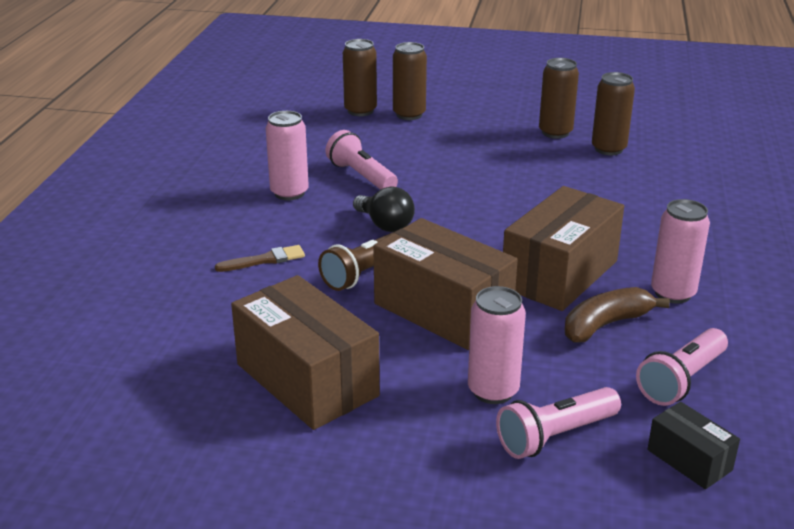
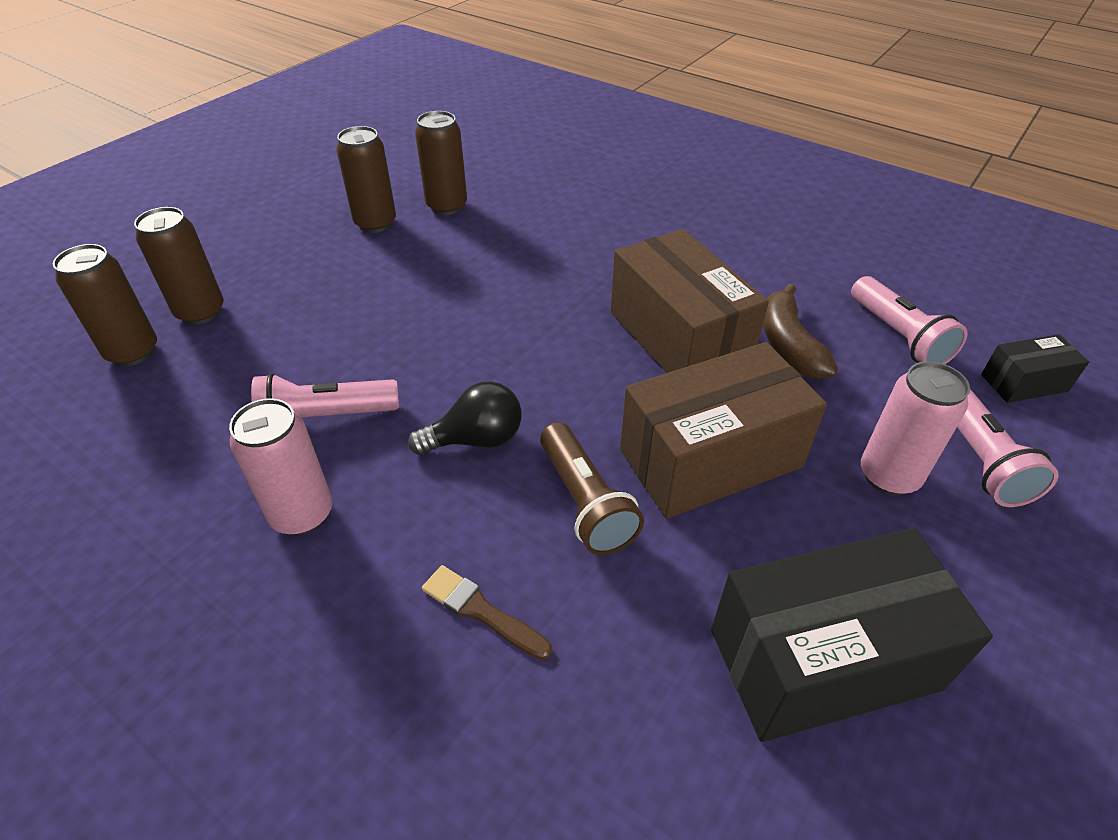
camera: 65 degrees left, 15 degrees up
brown brush [215,245,305,272] -> brown brush turned 60 degrees counterclockwise [422,565,552,660]
brown box [231,275,380,430] -> black box [711,528,993,742]
pink can [651,199,710,304] -> none

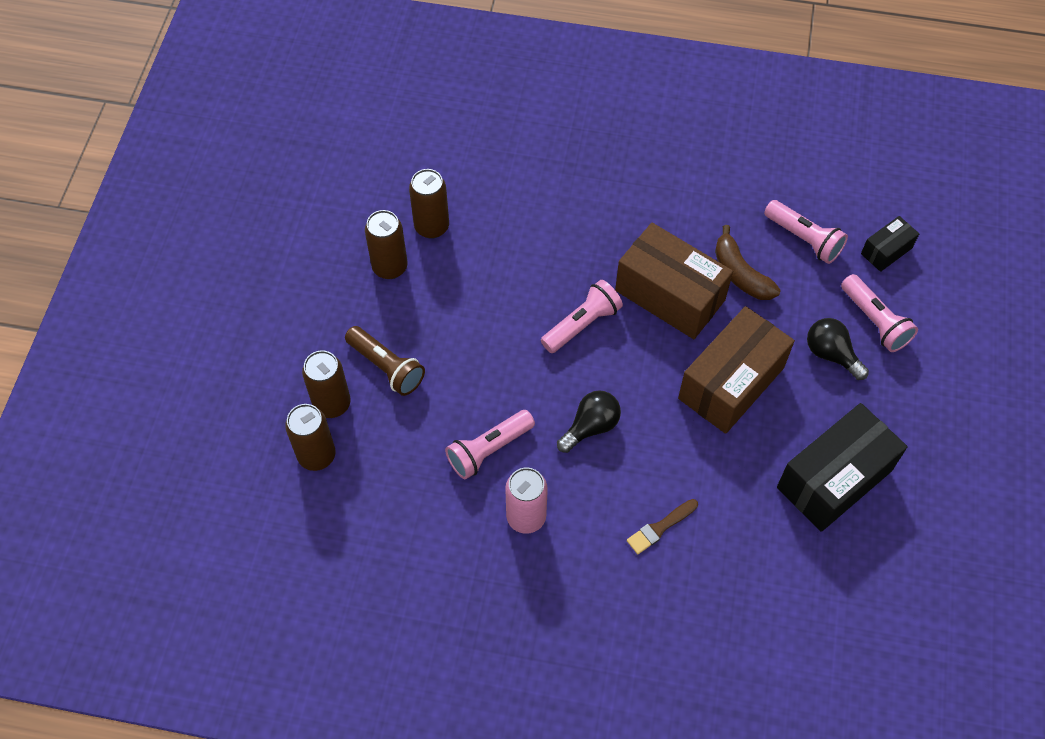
camera: 25 degrees left, 15 degrees up
brown brush [422,565,552,660] -> brown brush turned 45 degrees counterclockwise [627,499,698,554]
brown flashlight [540,422,644,555] -> brown flashlight moved to [345,326,425,396]
pink can [861,361,970,496] -> black light bulb [807,318,869,380]
none -> pink flashlight [541,280,623,353]

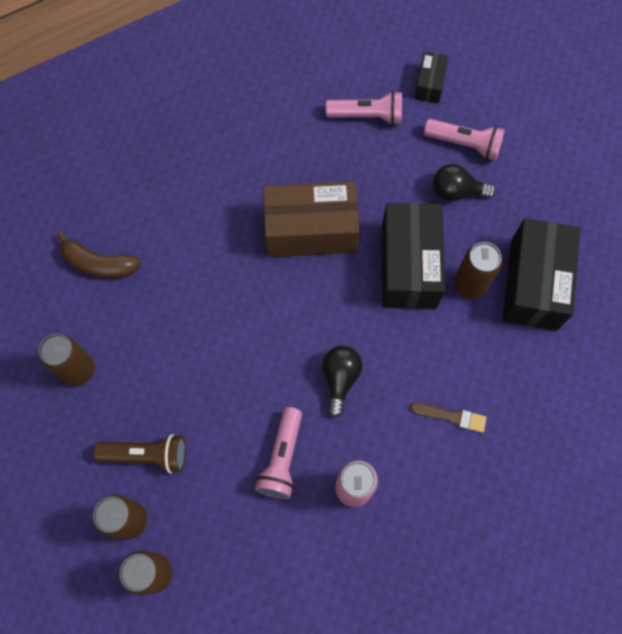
camera: 40 degrees left, 10 degrees up
brown can [409,169,449,239] -> brown can moved to [454,242,502,299]
pink flashlight [541,280,623,353] -> none
brown brush [627,499,698,554] -> brown brush turned 90 degrees counterclockwise [410,403,487,433]
brown box [678,306,795,434] -> black box [382,203,445,309]
brown banana [715,225,781,300] -> brown banana moved to [57,232,141,279]

